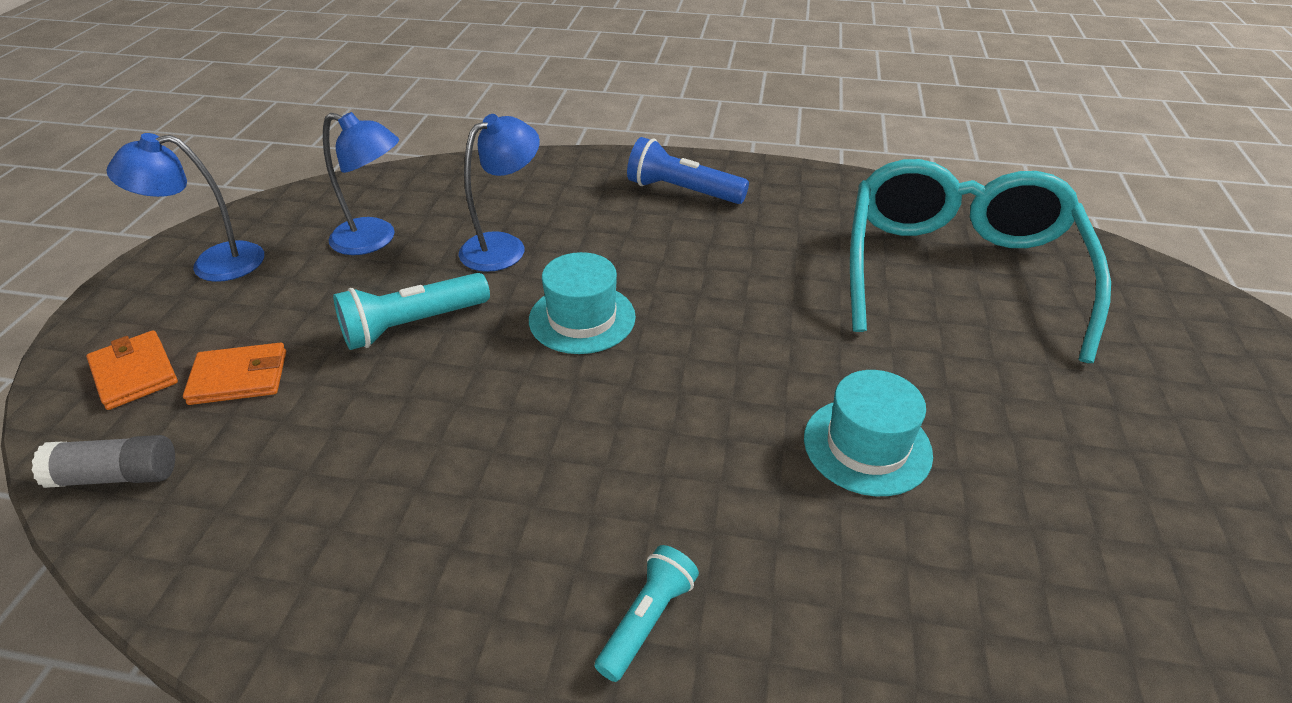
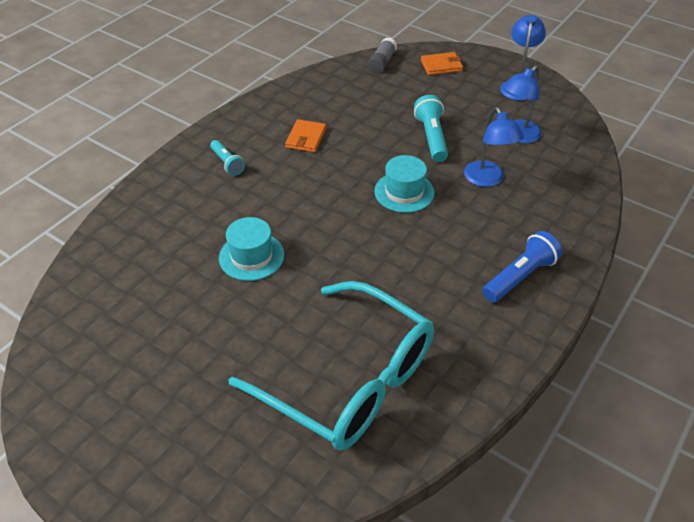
camera: 115 degrees right, 5 degrees up
orange wallet [183,342,286,405] -> orange wallet moved to [285,119,326,152]

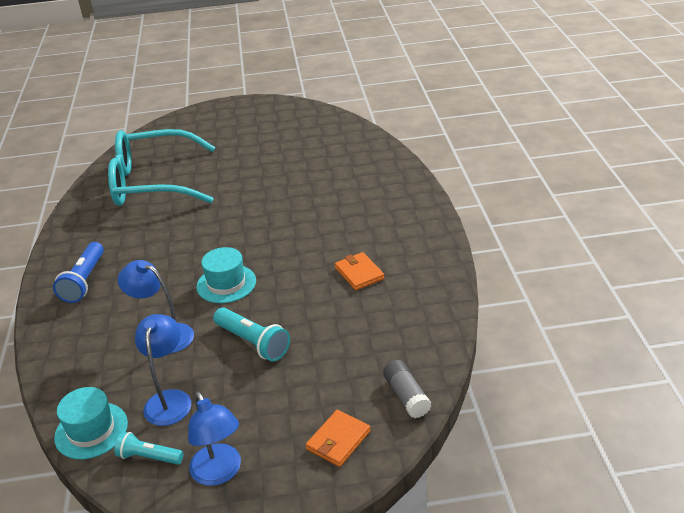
camera: 140 degrees right, 10 degrees down
turquoise flashlight [210,140,245,176] -> turquoise flashlight moved to [115,432,184,465]
turquoise hat [219,217,284,281] -> turquoise hat moved to [54,387,128,459]

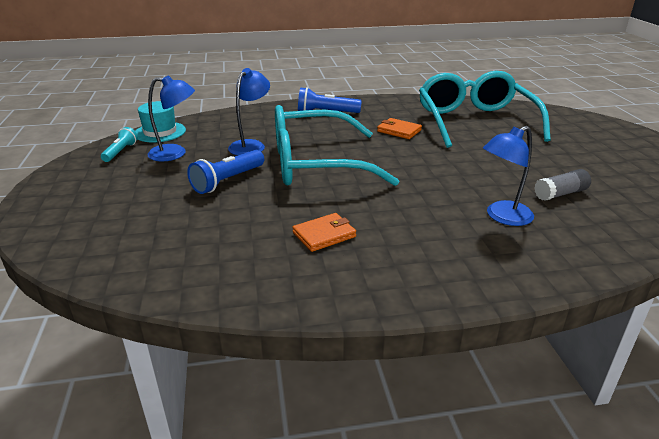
camera: 85 degrees right, 5 degrees down
blue lamp [188,392,241,486] -> blue lamp moved to [483,126,534,226]
turquoise hat [196,247,256,303] -> turquoise glasses [275,105,399,186]
turquoise flashlight [213,308,290,362] -> blue flashlight [187,150,264,194]
orange wallet [306,410,371,467] -> orange wallet moved to [377,118,422,139]
grey glue stick [383,360,431,418] -> grey glue stick moved to [534,169,591,201]

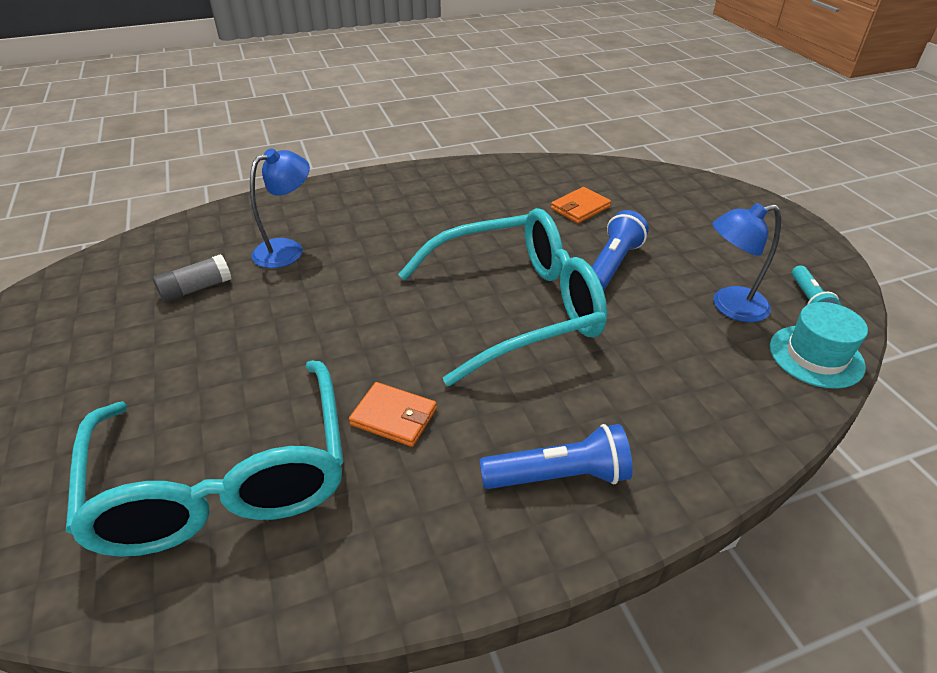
camera: 170 degrees right, 10 degrees up
blue lamp [228,68,270,156] -> none
orange wallet [292,213,356,252] -> orange wallet moved to [551,187,611,223]

